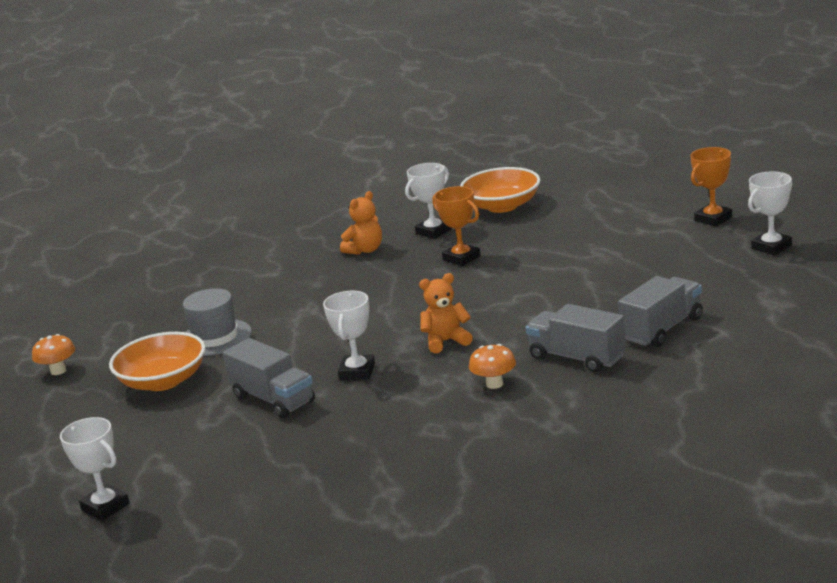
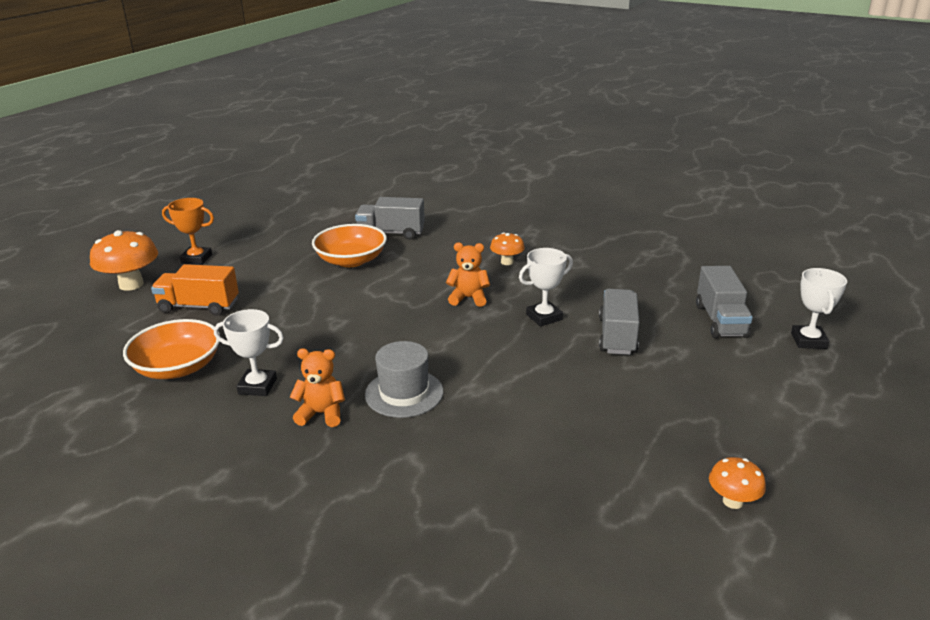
camera: 130 degrees left, 5 degrees up
orange bowl [109,332,206,391] -> orange bowl moved to [312,224,387,267]
grey hat [183,288,252,356] -> grey hat moved to [365,341,443,418]
orange teddy bear [419,273,473,354] -> orange teddy bear turned 150 degrees clockwise [446,242,490,307]
orange trophy [432,186,481,266] -> none
grey truck [526,304,626,373] -> grey truck moved to [696,266,753,338]
white trophy [748,172,792,255] -> none
none -> orange mushroom [90,230,158,291]
none -> orange truck [151,264,239,316]

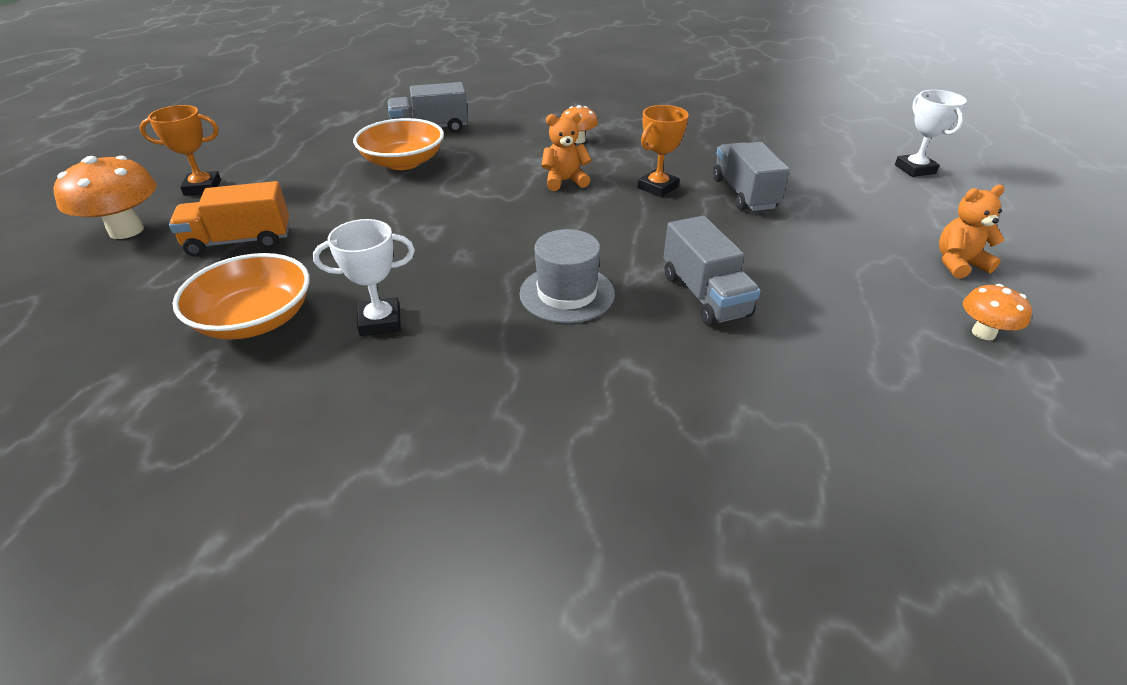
camera: 20 degrees left, 10 degrees up
orange teddy bear [290,348,345,427] -> orange teddy bear moved to [939,185,1004,278]
white trophy [519,248,573,327] -> orange trophy [638,105,689,197]
grey truck [696,266,753,338] -> grey truck moved to [664,216,761,326]

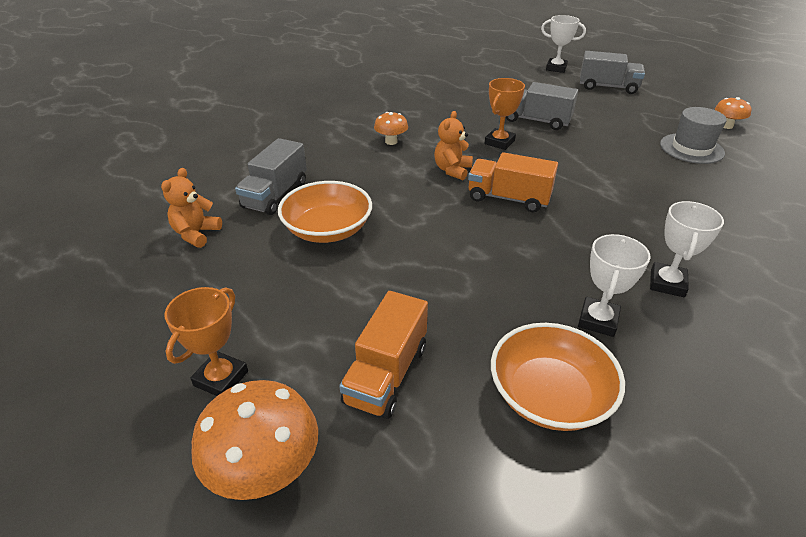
camera: 55 degrees left, 0 degrees up
grey hat [520,229,615,323] -> grey hat moved to [660,107,727,164]
orange trophy [638,105,689,197] -> orange trophy turned 45 degrees clockwise [485,78,525,150]
grey truck [664,216,761,326] -> grey truck moved to [580,51,645,94]
orange teddy bear [939,185,1004,278] -> orange teddy bear moved to [161,168,222,248]
none -> orange truck [468,152,558,212]
none -> white trophy [650,201,724,297]

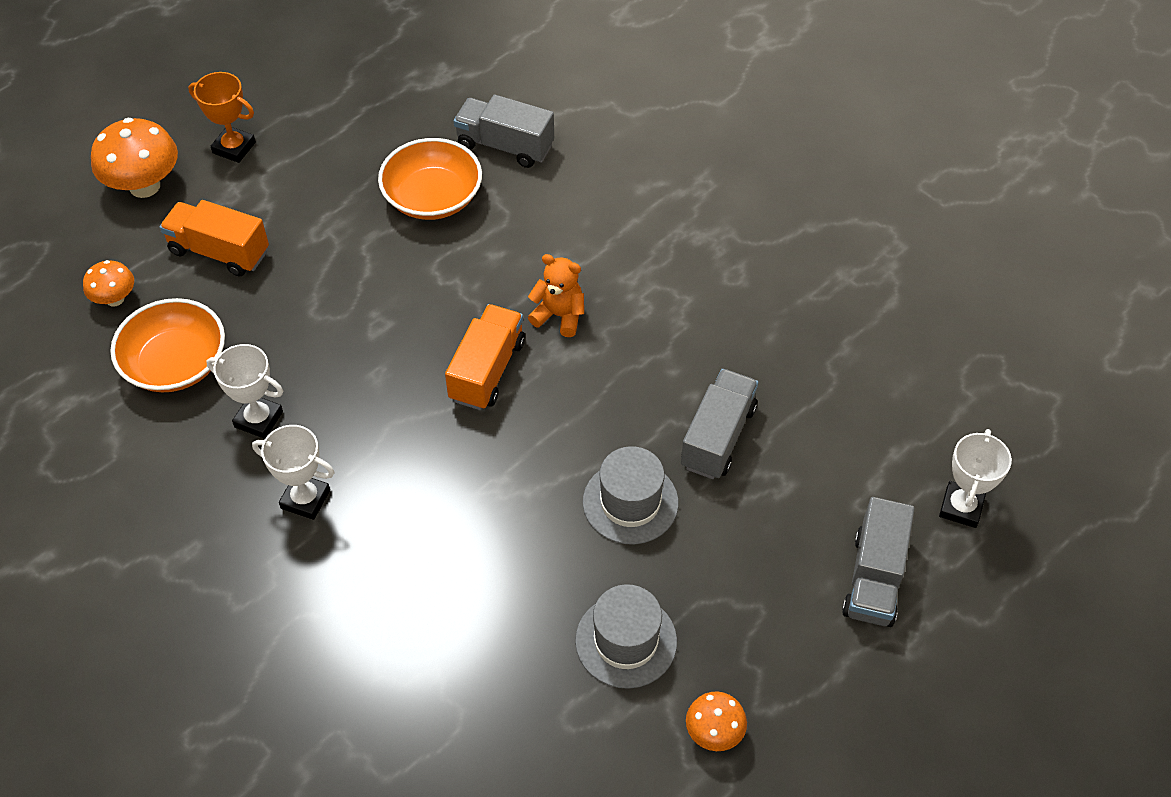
camera: 90 degrees right, 15 degrees up
orange teddy bear [161,168,222,248] -> none
orange mushroom [374,112,408,145] -> orange mushroom moved to [83,260,134,306]
orange trophy [485,78,525,150] -> none
none -> grey hat [583,446,679,545]

